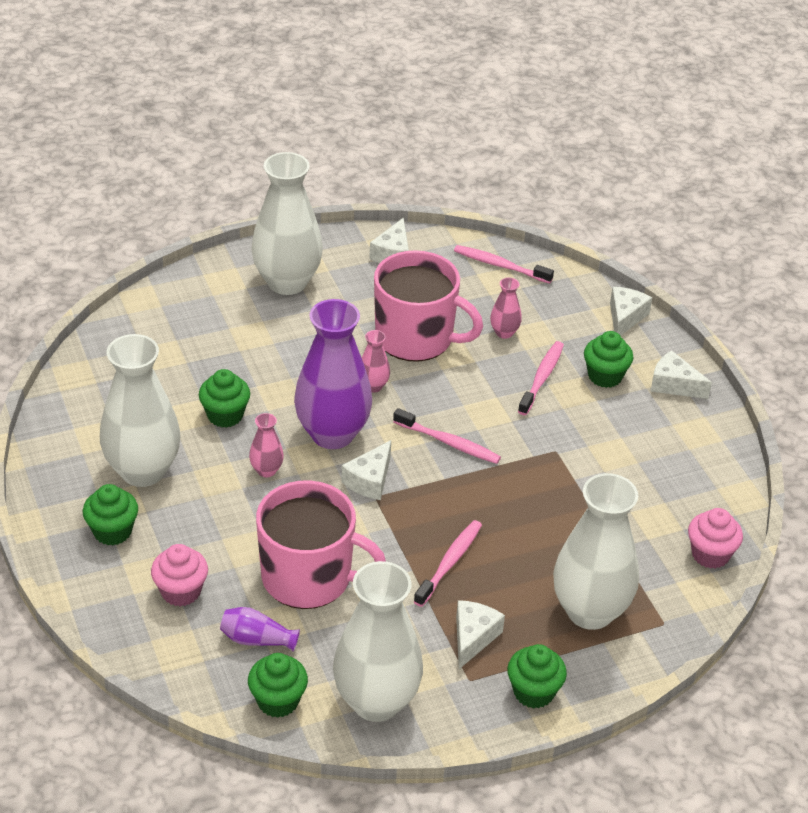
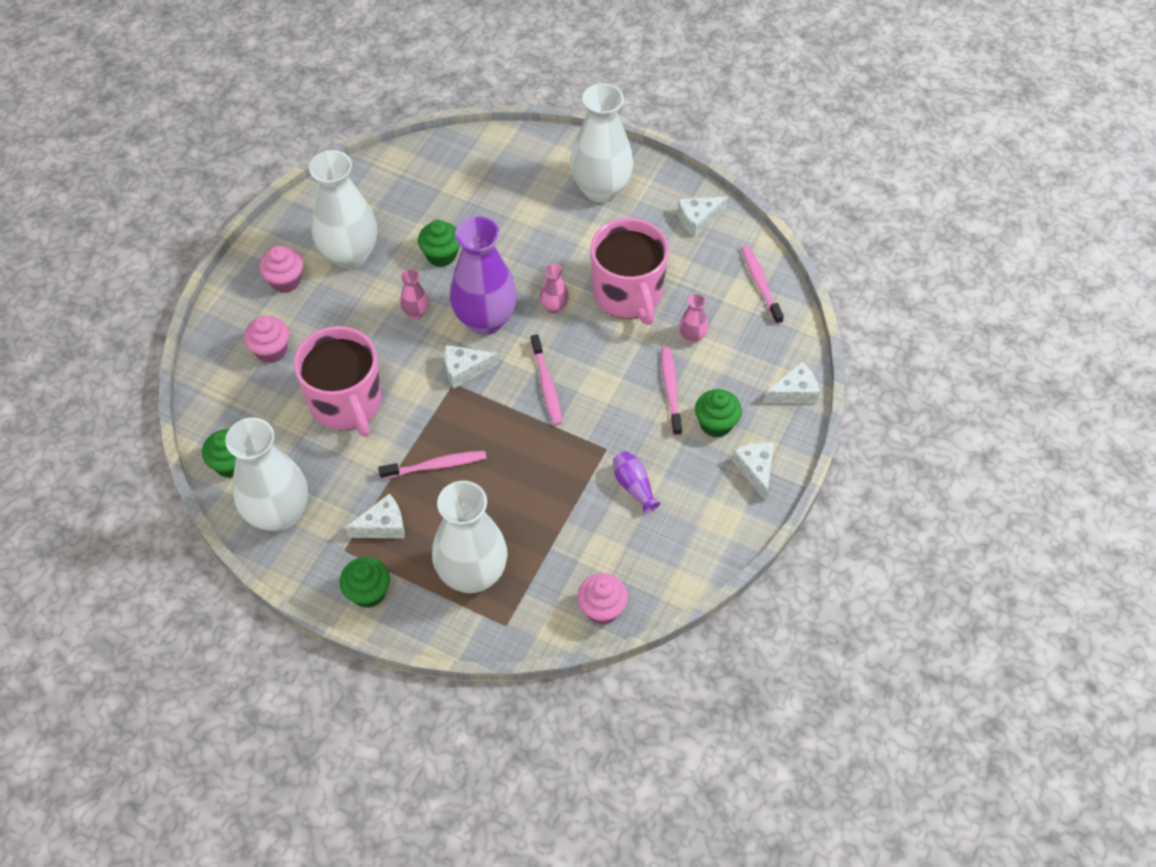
camera: 50 degrees right, 15 degrees up
green cupcake [83,484,138,545] -> pink cupcake [259,246,303,293]
purple vase [220,607,300,652] -> purple vase moved to [613,451,660,513]
pink toothbrush [518,341,564,415] -> pink toothbrush turned 75 degrees counterclockwise [661,347,682,436]

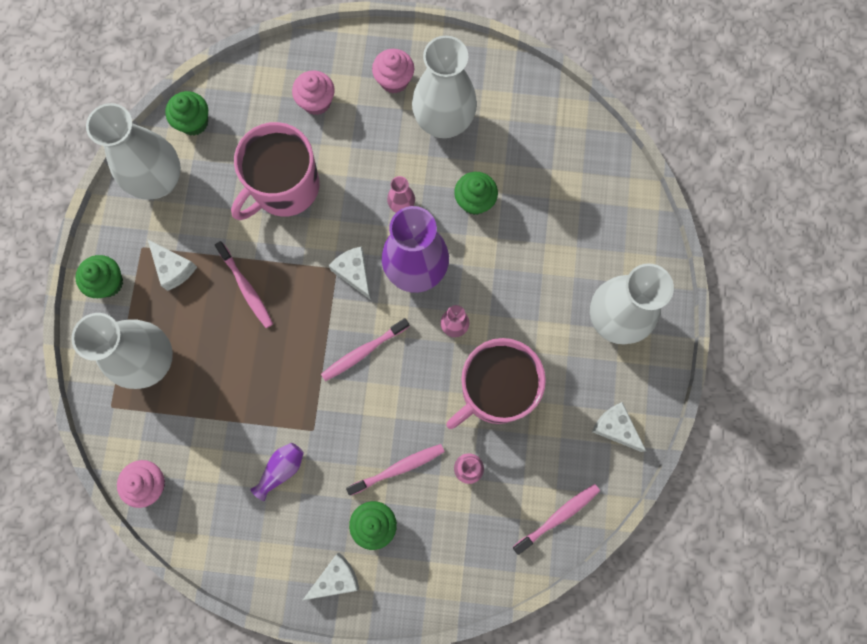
camera: 70 degrees right, 20 degrees up
white cheese [763,362,820,404] -> none

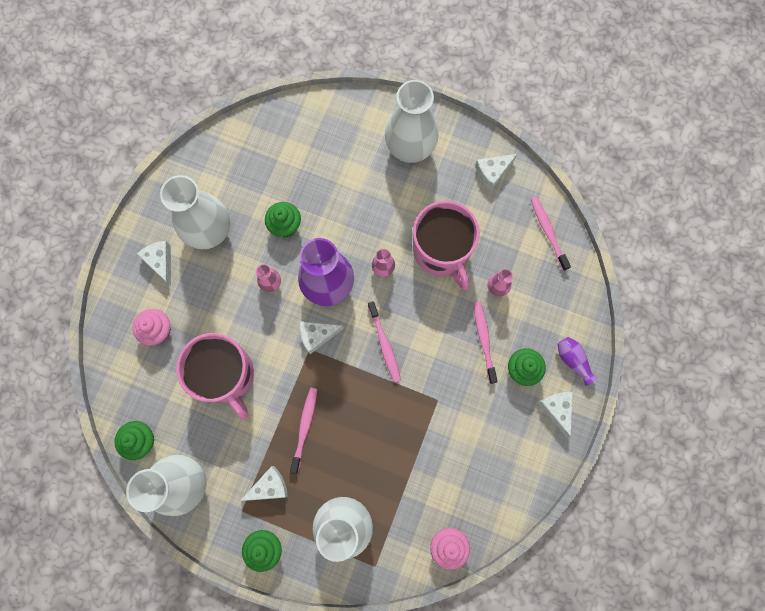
camera: 75 degrees left, 0 degrees up
pink toothbrush [215,241,273,328] -> pink toothbrush turned 60 degrees counterclockwise [290,388,317,474]
purple vase [250,443,304,501] -> purple vase moved to [558,337,598,386]
pink cupcake [372,49,414,94] -> white cheese [137,241,171,285]

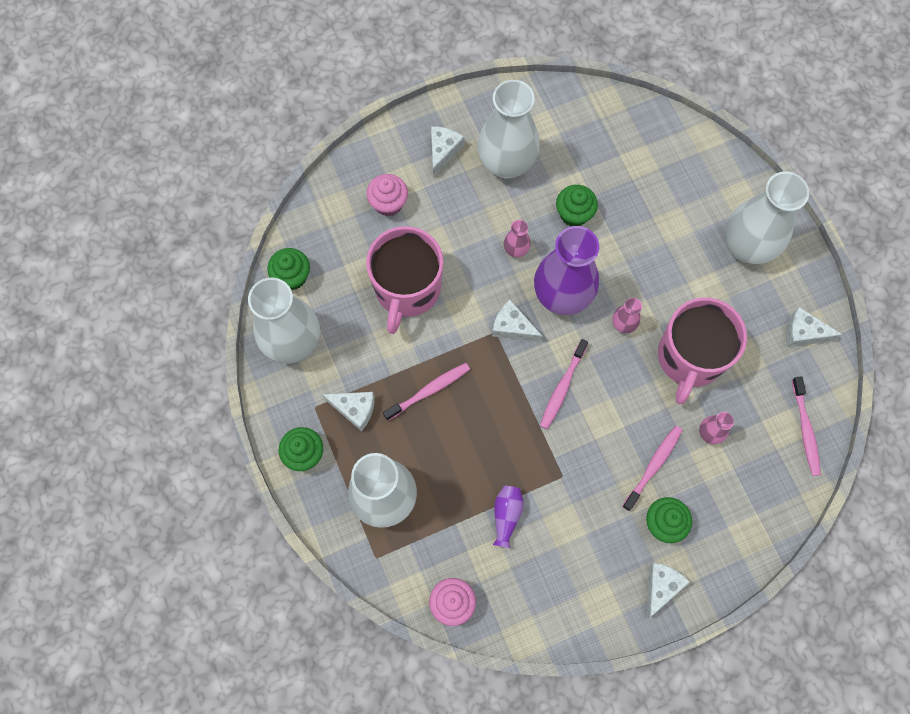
camera: 45 degrees right, 5 degrees down
pink toothbrush [531,197,571,271] -> pink toothbrush turned 150 degrees clockwise [792,376,821,476]
purple vase [558,337,598,386] -> purple vase moved to [493,485,524,548]

